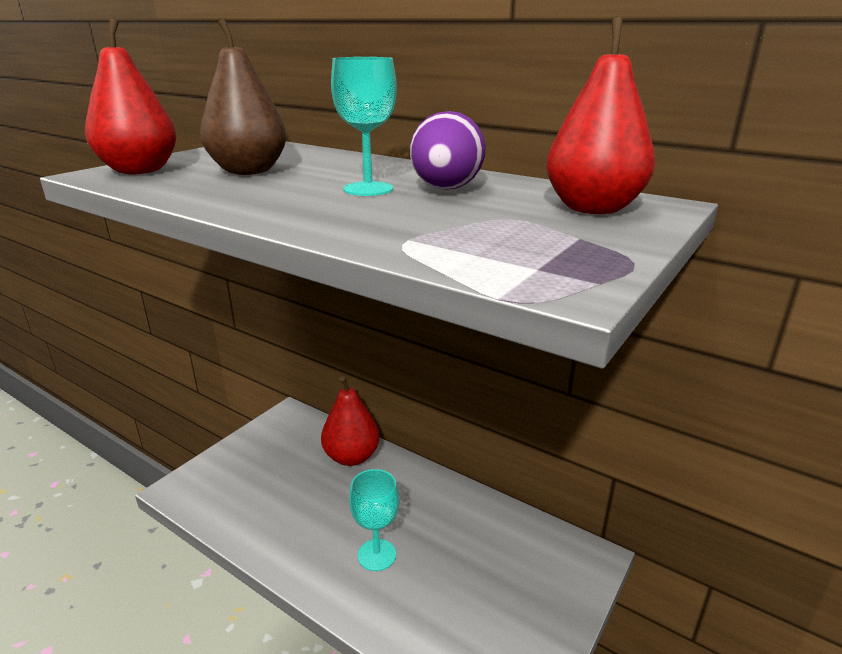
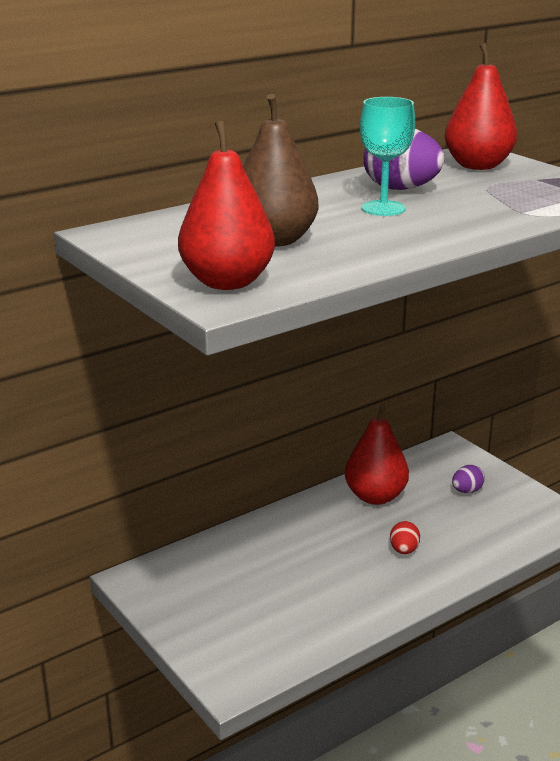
camera: 70 degrees left, 0 degrees up
red pear [321,376,380,466] -> red pear moved to [345,404,409,505]
turquoise goblet [349,469,399,571] -> red egg [390,521,420,554]
none -> purple egg [452,465,485,493]

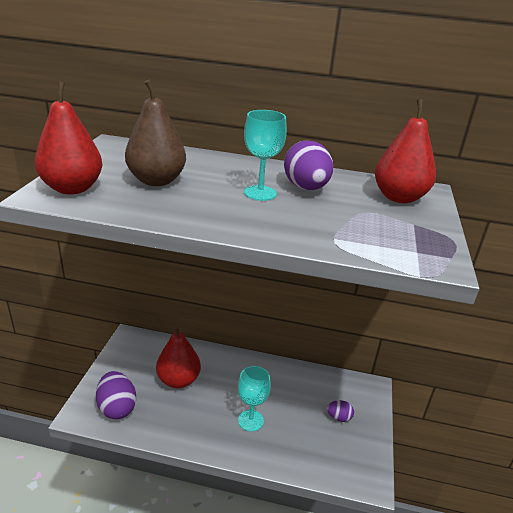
camera: 45 degrees right, 5 degrees up
red pear [345,404,409,505] -> red pear moved to [156,326,201,388]
red egg [390,521,420,554] -> turquoise goblet [238,366,271,432]
none -> purple egg [96,371,136,419]

